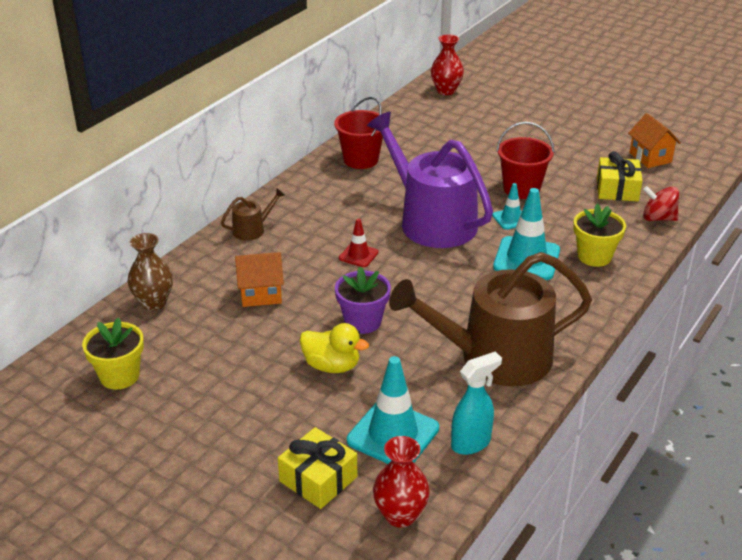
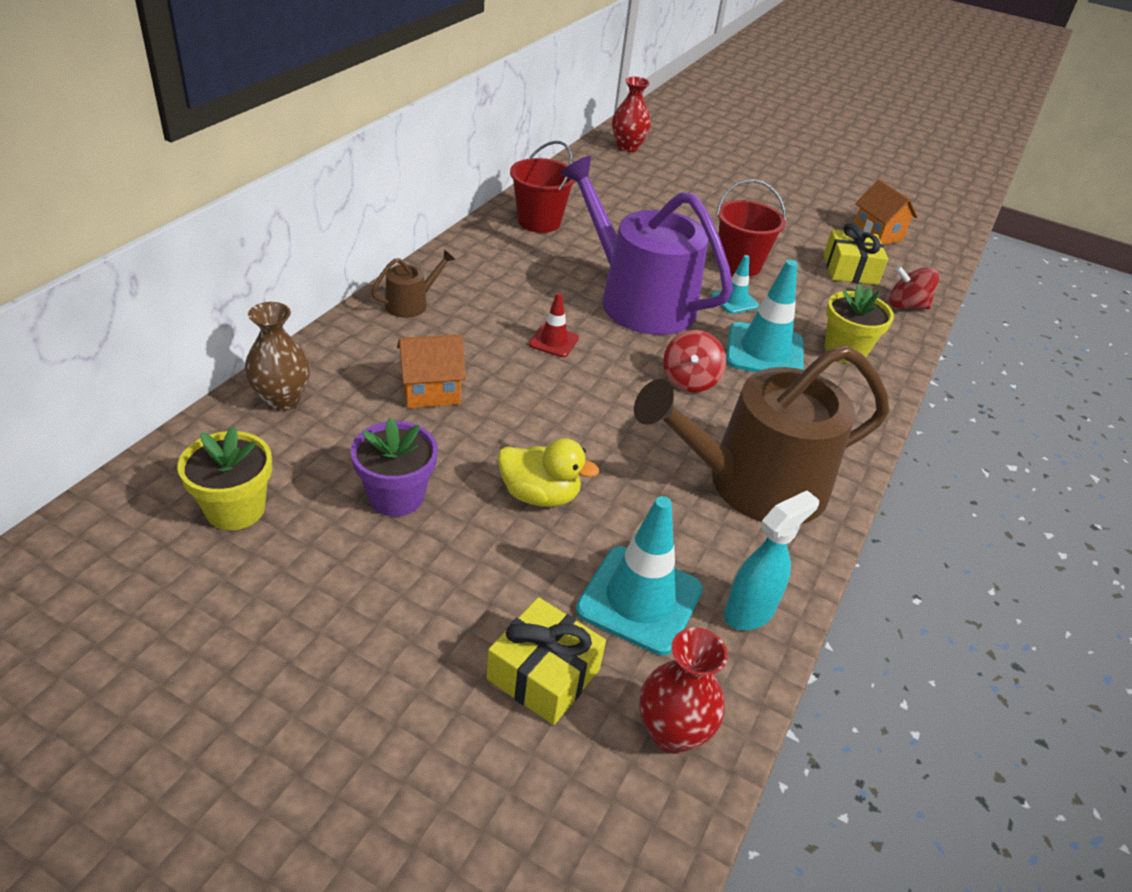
camera: 10 degrees left, 5 degrees up
purple flower pot [335,267,391,334] -> purple flower pot moved to [351,418,438,517]
none -> red spinning top [663,330,726,392]

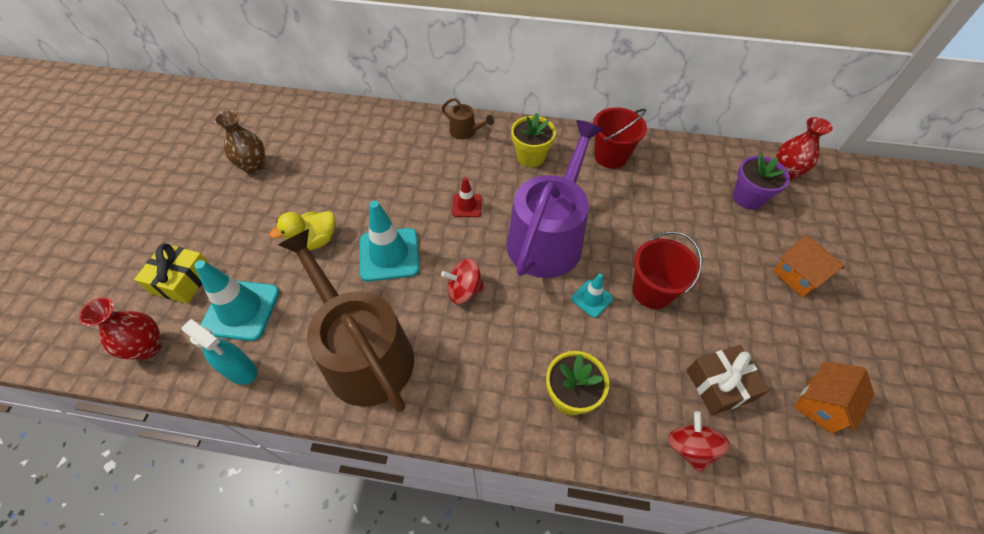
camera: 75 degrees right, 15 degrees up
yellow flower pot [178,426,272,530] -> yellow flower pot moved to [511,113,556,167]
brown vase [245,302,310,411] -> brown vase moved to [214,110,265,174]
purple flower pot [351,418,438,517] -> purple flower pot moved to [733,154,790,210]
orange house [397,335,466,408] -> orange house moved to [773,235,845,297]
yellow duck [498,438,599,507] -> yellow duck turned 60 degrees clockwise [269,211,335,250]
turquoise traffic cone [726,260,804,372] -> turquoise traffic cone moved to [360,200,420,282]
yellow gift [824,222,888,285] -> brown gift [687,345,769,415]

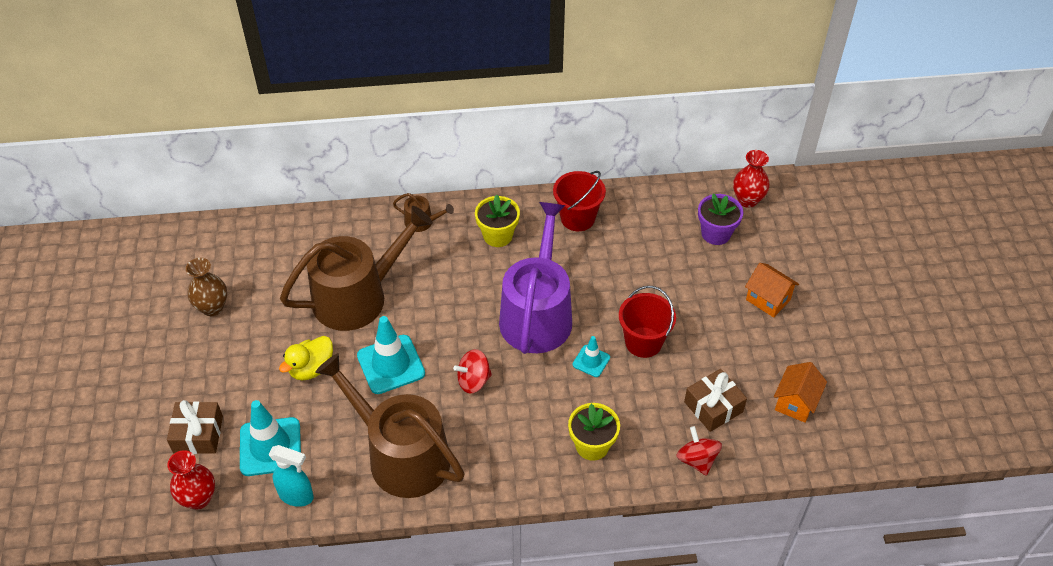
camera: 15 degrees left, 5 degrees down
yellow gift [134,243,211,304] -> brown gift [167,400,223,454]
red traffic cone [452,177,482,217] -> none
none -> brown watering can [280,206,433,331]

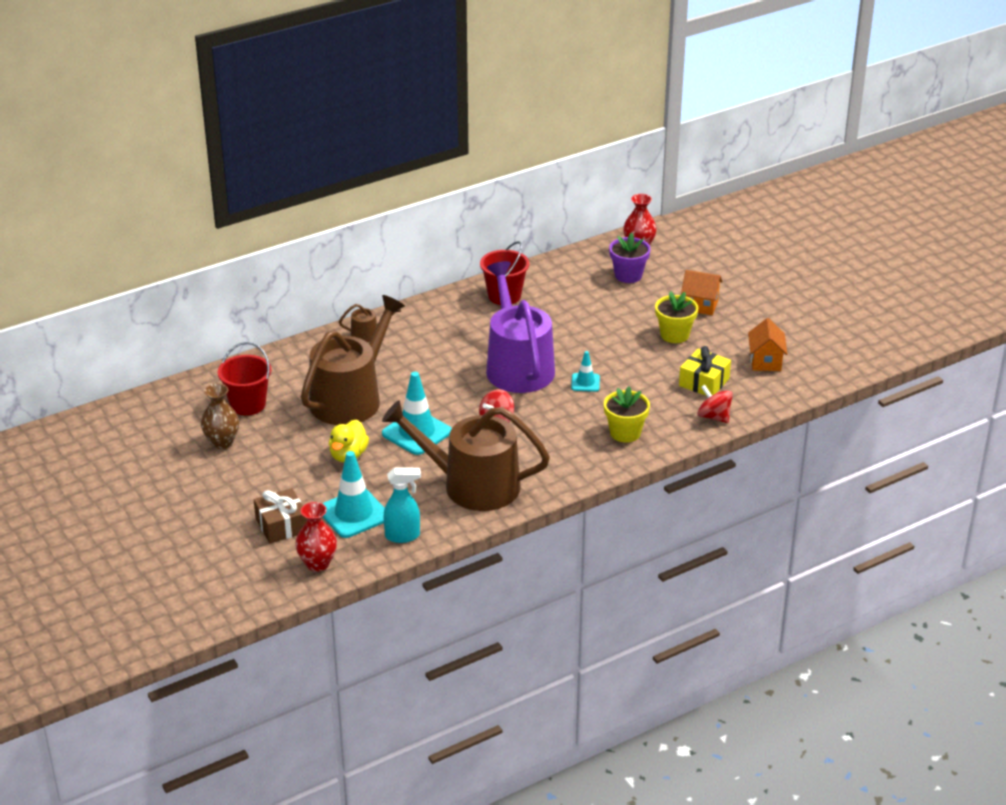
camera: 25 degrees left, 15 degrees down
yellow flower pot [475,195,520,247] -> yellow flower pot moved to [655,291,698,343]
red bucket [619,286,676,358] -> red bucket moved to [218,342,271,416]
brown gift [684,369,747,432] -> yellow gift [679,346,731,395]

